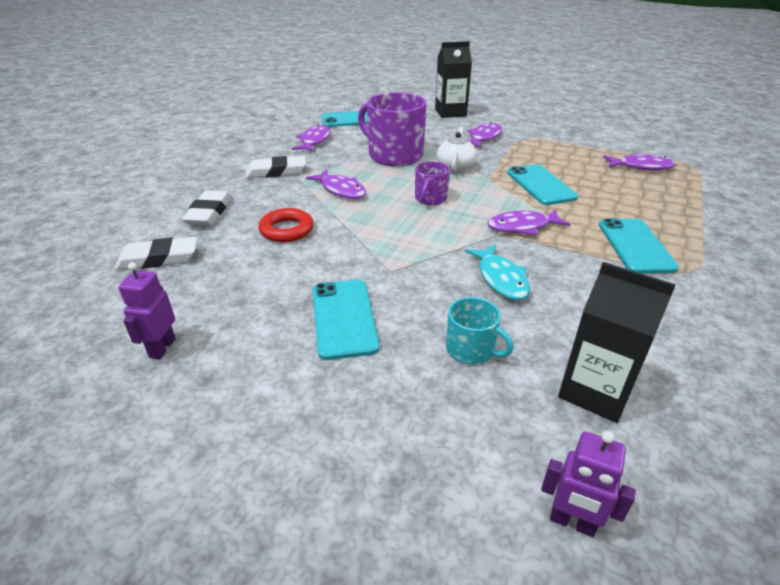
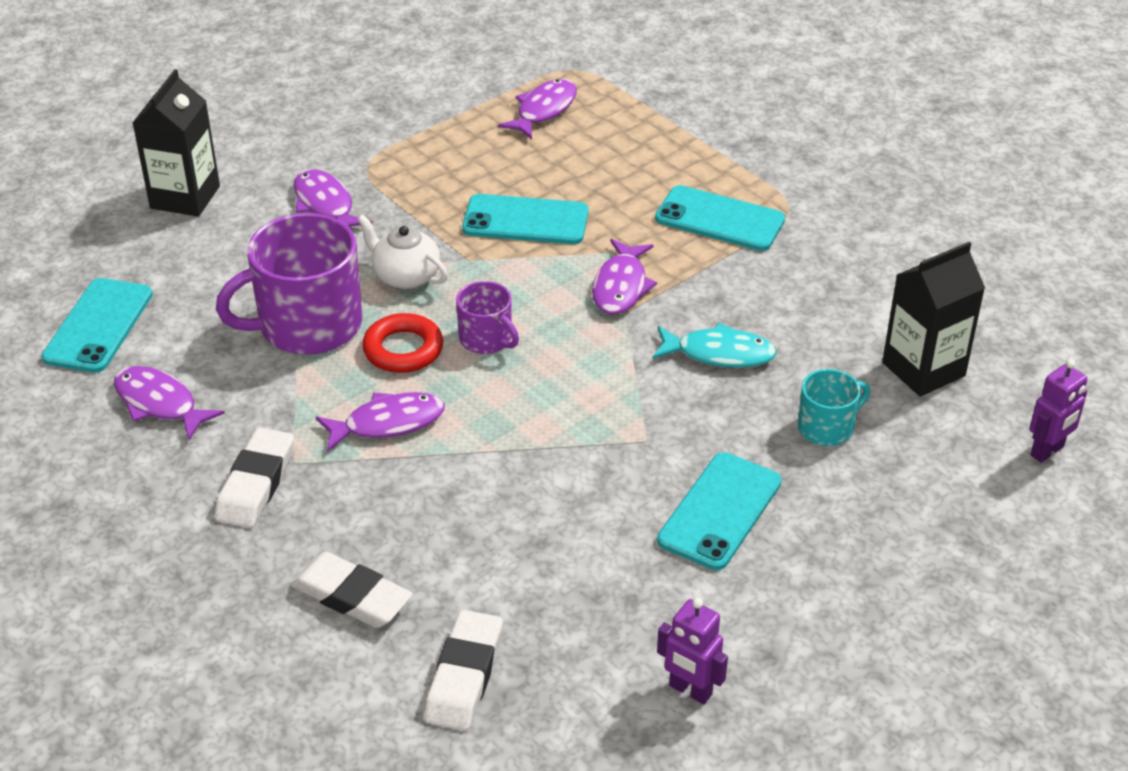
camera: 65 degrees left, 5 degrees up
red ring [258,208,314,242] -> red ring moved to [362,313,443,373]
turquoise phone [312,280,379,360] -> turquoise phone turned 75 degrees counterclockwise [657,452,782,570]

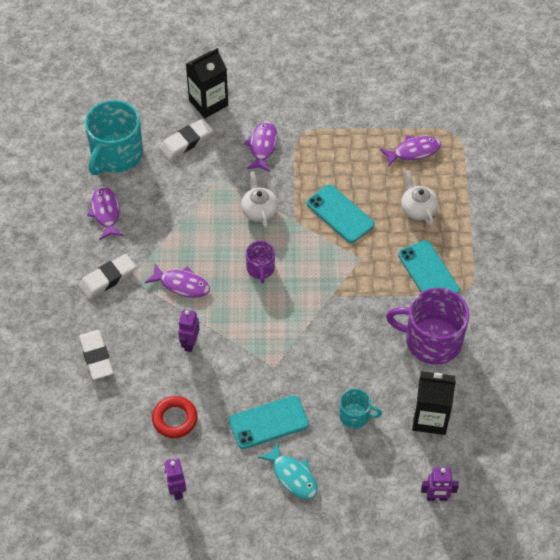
camera: 40 degrees right, 15 degrees up
turquoise phone [41,278,153,373] -> turquoise mug [85,100,143,175]
purple mug [216,213,362,355] -> purple mug moved to [386,288,470,365]
red ring [362,313,443,373] -> red ring moved to [152,396,198,438]
white eraser [424,610,503,731] -> white eraser moved to [159,119,213,160]
purple fish [592,239,657,315] -> none
turquoise fish [652,323,777,368] -> turquoise fish moved to [258,441,318,499]
none -> purple robot [178,309,199,352]
none -> white teapot [401,171,438,226]

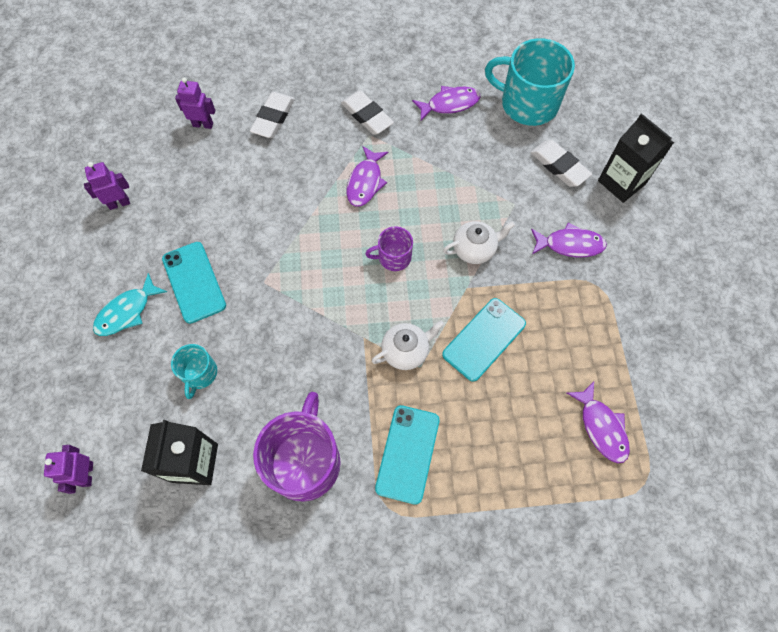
camera: 85 degrees right, 10 degrees up
white eraser [79,330,113,380] -> white eraser turned 45 degrees counterclockwise [250,92,295,138]
red ring [152,396,198,438] -> none
purple robot [178,309,199,352] -> purple robot moved to [175,77,215,129]
turquoise phone [398,240,460,294] -> turquoise phone turned 45 degrees counterclockwise [375,405,440,505]
white teapot [401,171,438,226] -> white teapot moved to [372,321,444,370]

